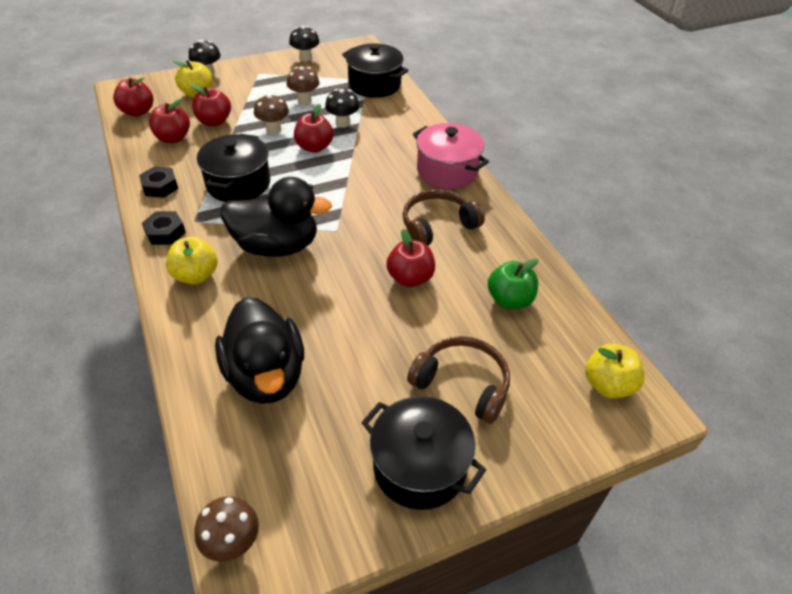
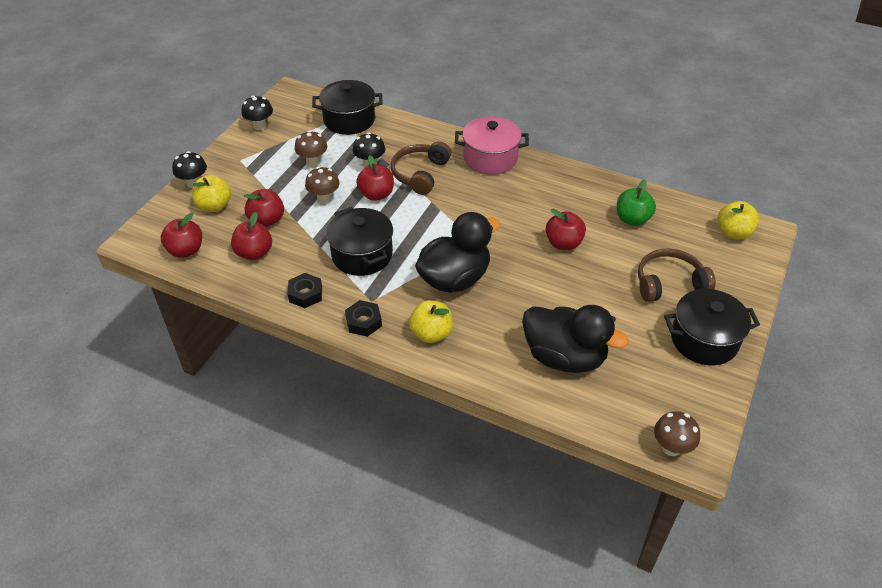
camera: 40 degrees left, 0 degrees up
brown headphones [403,189,485,246] -> brown headphones moved to [391,141,451,195]

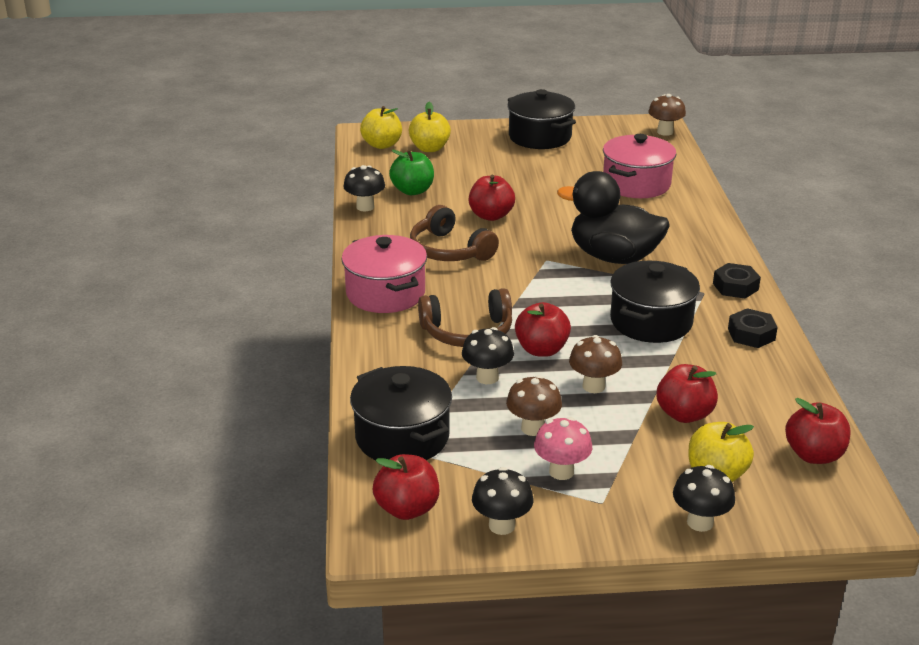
camera: 120 degrees left, 15 degrees down
red apple [231,212,272,260] -> red apple moved to [373,454,439,520]
yellow apple [409,300,453,343] -> yellow apple moved to [409,102,451,152]
black duck [522,305,629,373] -> pink pot [603,134,677,198]
brown headphones [638,248,716,302] -> brown headphones moved to [410,205,499,261]
none -> black mushroom [343,165,385,211]
none -> pink mushroom [534,417,592,480]

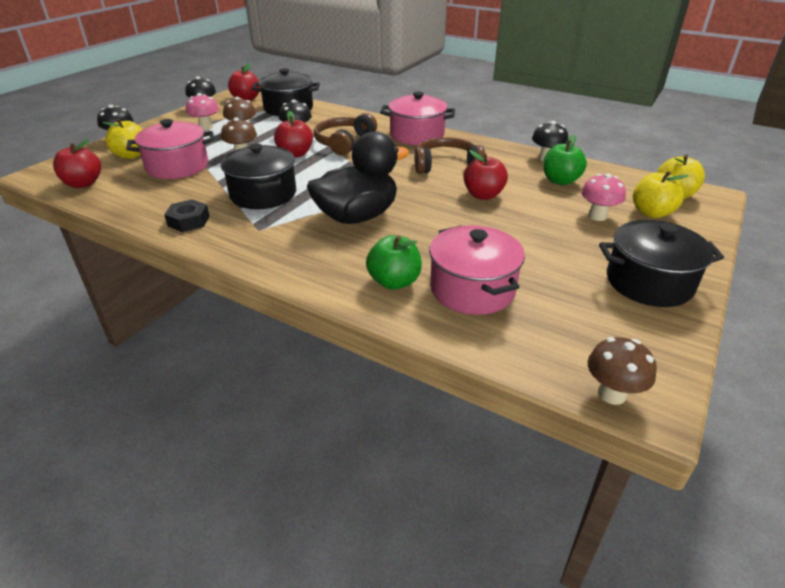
camera: 125 degrees right, 5 degrees up
red apple [657,364,718,423] -> pink pot [126,119,214,179]
black nut [713,263,761,299] -> none
none -> green apple [366,235,422,290]
none -> pink mushroom [581,174,626,221]

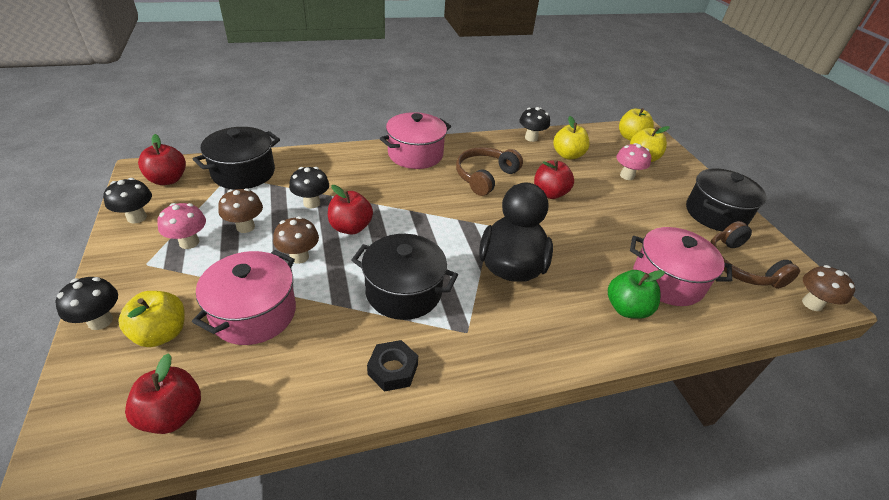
camera: 50 degrees left, 5 degrees up
brown headphones [314,113,377,156] -> brown headphones moved to [710,221,800,289]
green apple [543,134,587,185] -> yellow apple [553,116,590,159]

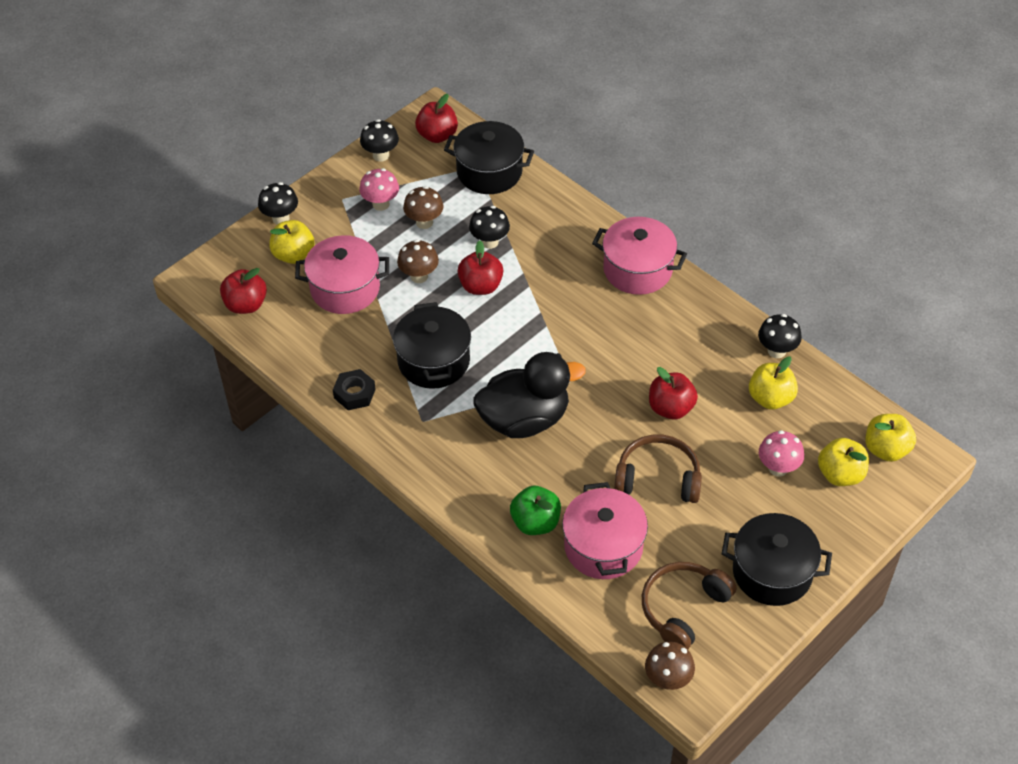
camera: 65 degrees right, 10 degrees up
brown headphones [456,147,523,196] -> brown headphones moved to [614,434,702,503]

